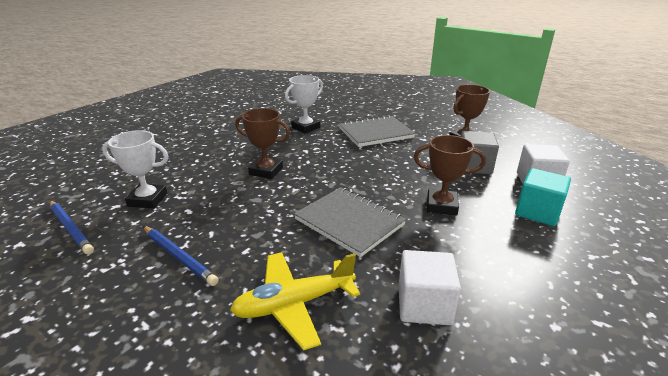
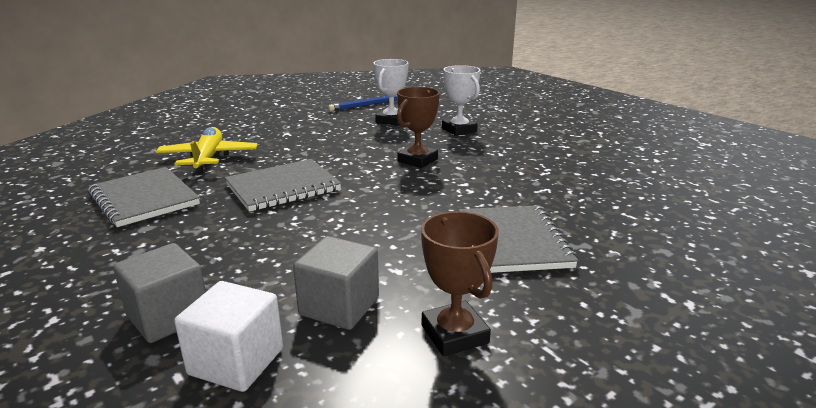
camera: 105 degrees right, 5 degrees down
blue pencil [143,226,219,286] -> none
white trophy [285,75,323,133] -> white trophy moved to [442,65,480,136]
white cube [399,250,461,325] -> grey notebook [88,167,200,227]
brown trophy [414,135,486,216] -> none
turquoise cube [515,168,571,226] -> grey cube [113,243,206,343]

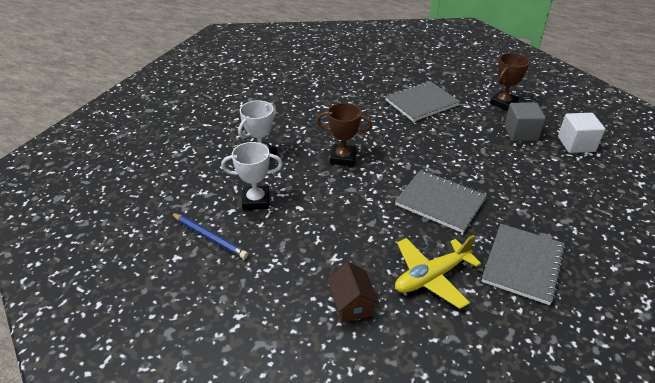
camera: 115 degrees left, 15 degrees up
grey cube [113,243,206,343] -> none
none -> brown house [327,262,379,323]

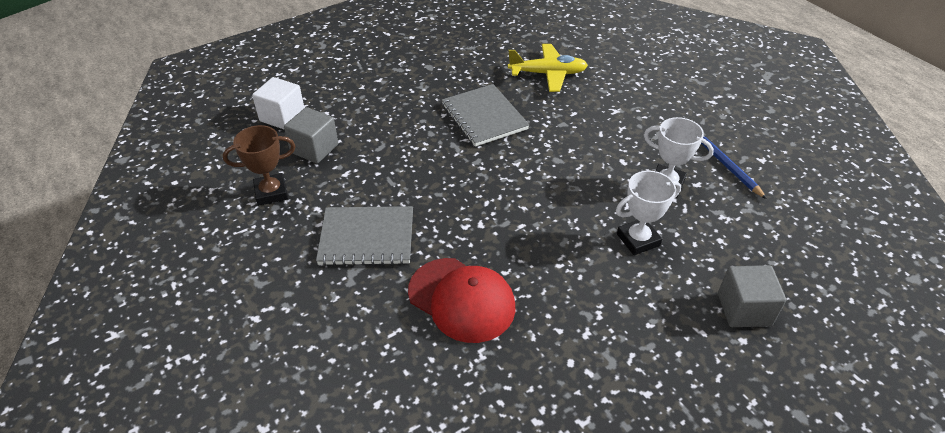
camera: 150 degrees left, 5 degrees up
brown trophy [317,103,372,166] -> none
brown house [327,262,379,323] -> none
grey notebook [481,224,566,305] -> none
none -> red cap [408,258,516,343]
none -> grey cube [718,265,786,327]

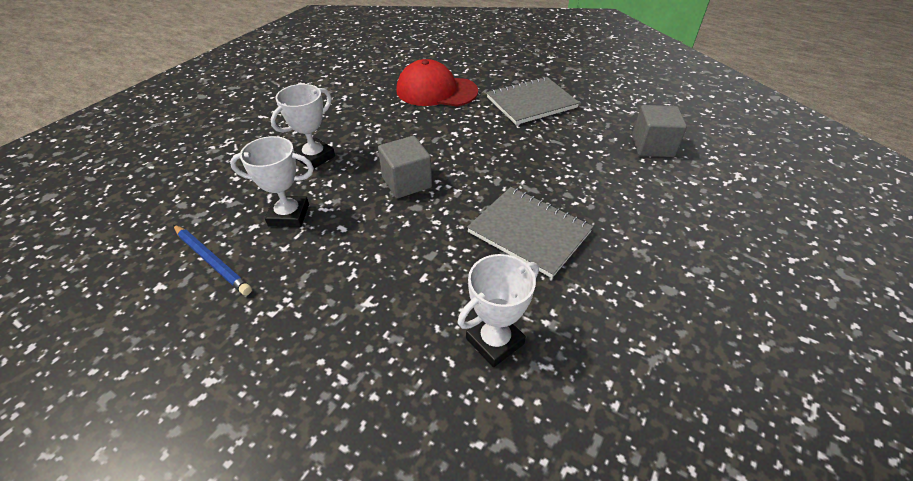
camera: 155 degrees right, 0 degrees up
brown trophy [223,125,295,206] -> none
white cube [252,77,305,129] -> none
yellow plane [508,44,588,92] -> white trophy [458,254,539,367]
grey cube [718,265,786,327] -> grey cube moved to [378,136,432,198]

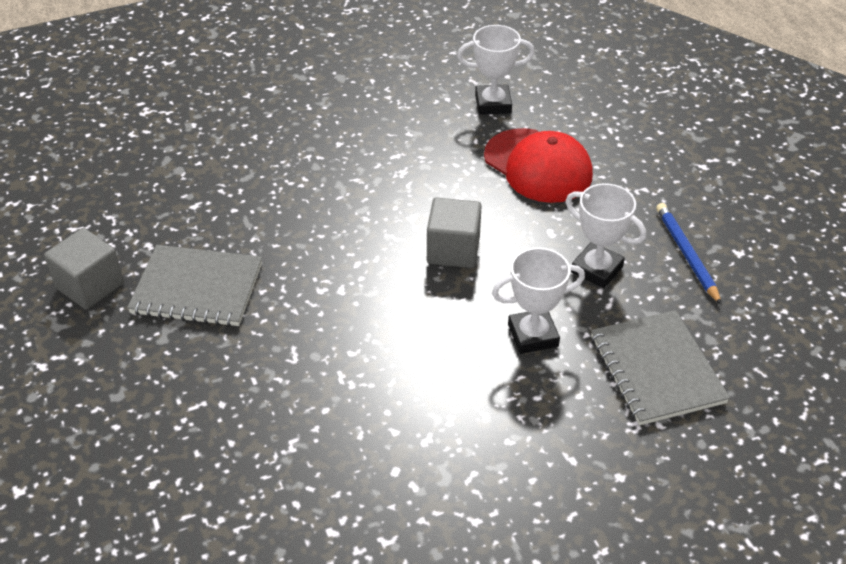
camera: 145 degrees left, 0 degrees up
red cap [396,59,478,107] -> red cap moved to [484,128,593,203]
grey notebook [467,187,593,278] -> grey notebook moved to [591,310,730,425]
grey cube [632,105,687,157] -> grey cube moved to [44,228,124,310]

